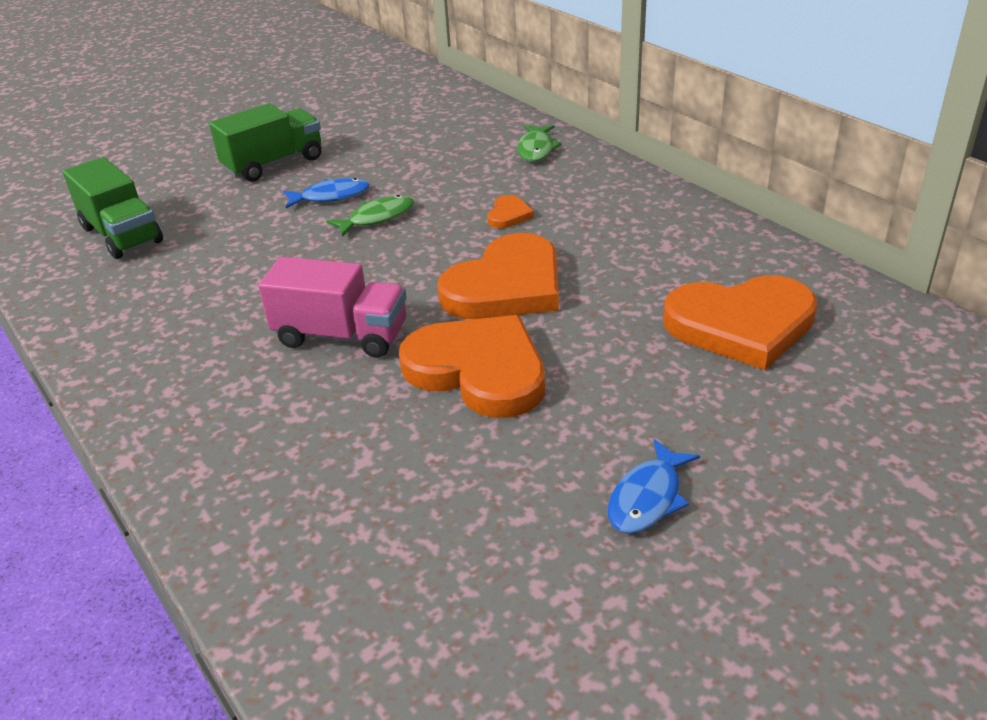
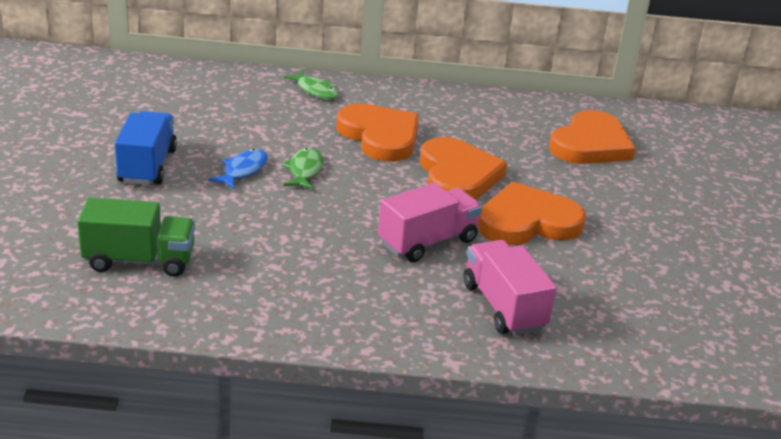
camera: 55 degrees left, 5 degrees down
green truck [209,103,322,182] -> blue truck [115,111,177,185]
orange heart [487,195,534,228] -> orange heart [336,103,419,162], size x2.33
blue fish [608,439,700,533] -> none
none -> pink truck [463,240,557,335]

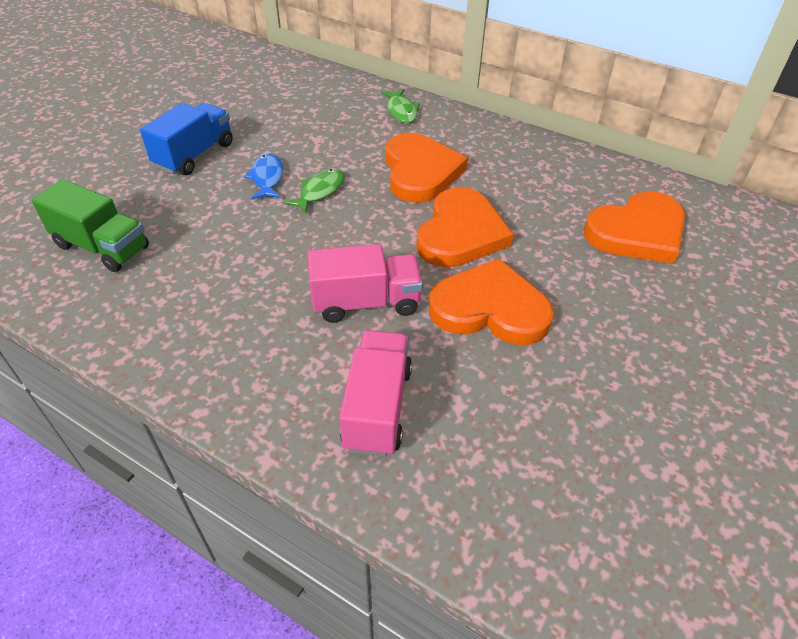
camera: 30 degrees right, 15 degrees up
blue fish [209,149,268,189] -> blue fish turned 60 degrees counterclockwise [244,154,283,199]

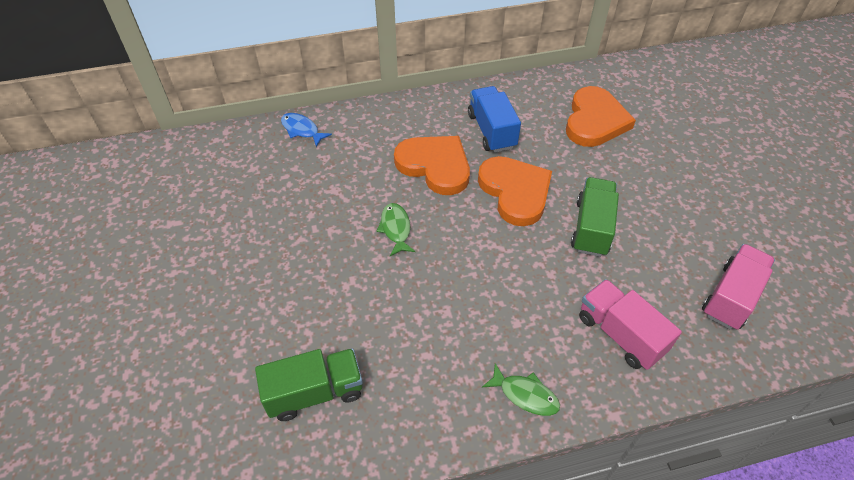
camera: 45 degrees left, 5 degrees up
blue truck [140,103,233,175] -> blue truck moved to [468,86,521,153]
blue fish [244,154,283,199] -> blue fish moved to [281,113,332,147]
pink truck [308,244,423,323] -> pink truck moved to [702,244,775,330]
green fish [381,89,420,123] -> green fish moved to [482,363,560,416]
orange heart [429,259,554,345] -> green truck [571,177,619,257]

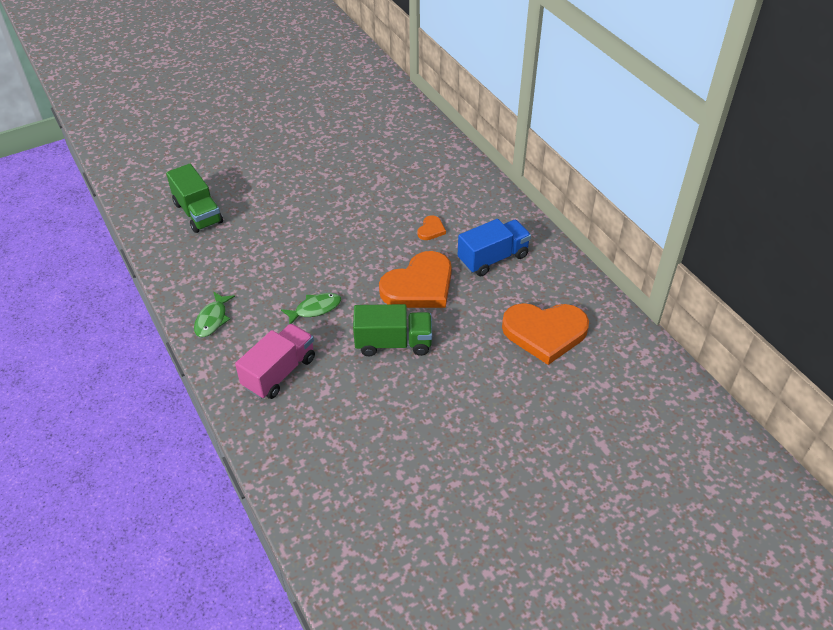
camera: 75 degrees right, 5 degrees down
blue fish [281,113,332,147] -> none
green fish [376,203,415,256] -> green fish moved to [281,293,341,324]
orange heart [394,136,470,195] -> orange heart [417,215,446,240], size x0.43
pink truck [702,244,775,330] -> none

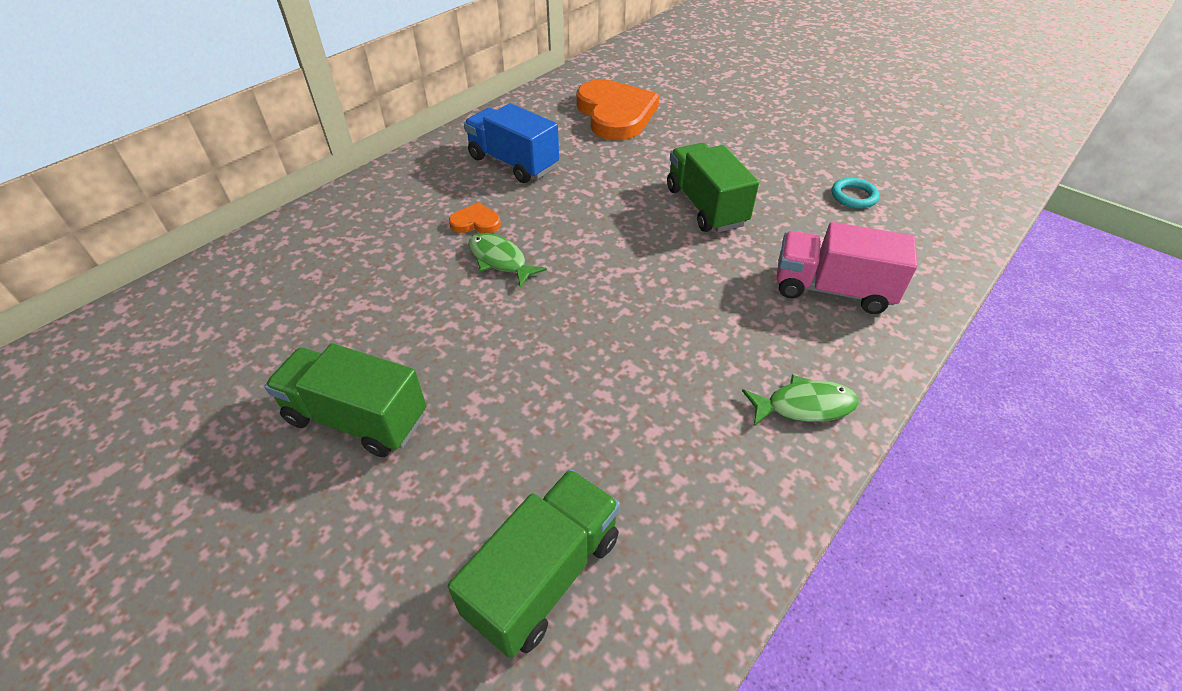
camera: 110 degrees left, 0 degrees up
green fish [281,293,341,324] -> green fish moved to [468,233,547,288]
orange heart [379,251,452,308] -> none
none -> green truck [264,343,427,457]
none -> turquoise ring [831,178,879,209]

